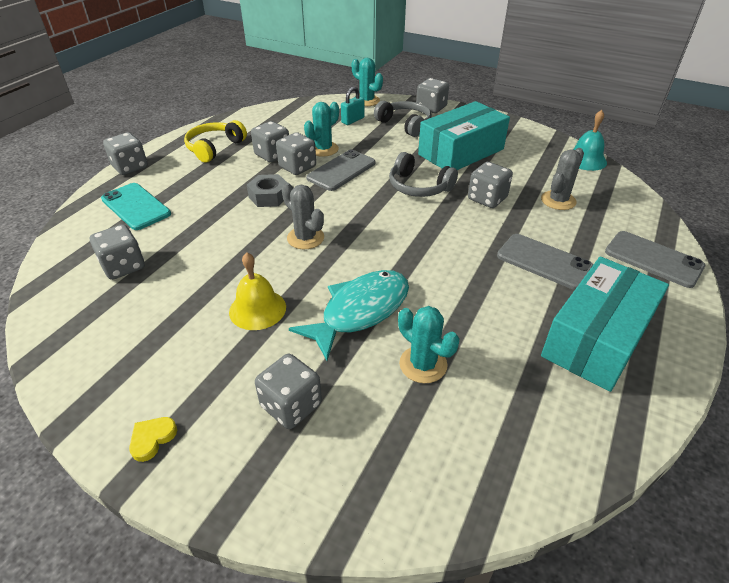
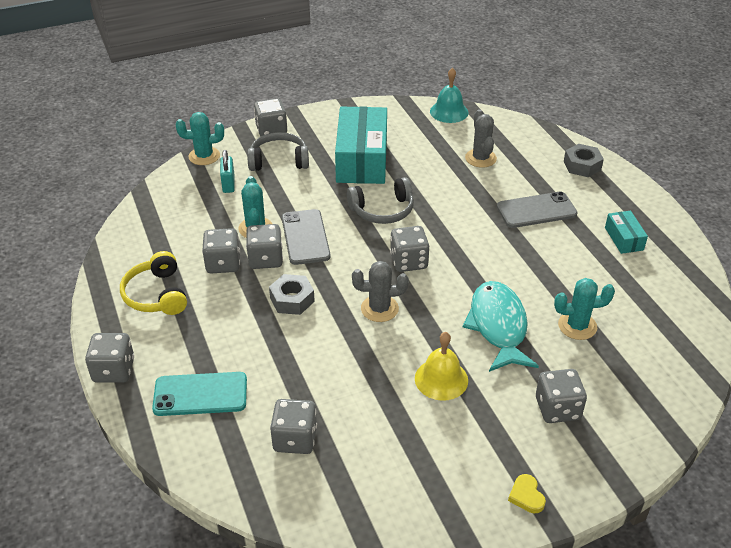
camera: 50 degrees left, 0 degrees up
grey dice [468,162,513,208] -> grey dice moved to [390,226,429,272]
turquoise box [541,257,669,392] -> turquoise box [605,211,648,254], size x0.47
grey phone [605,231,705,288] -> grey nut [564,144,604,177]

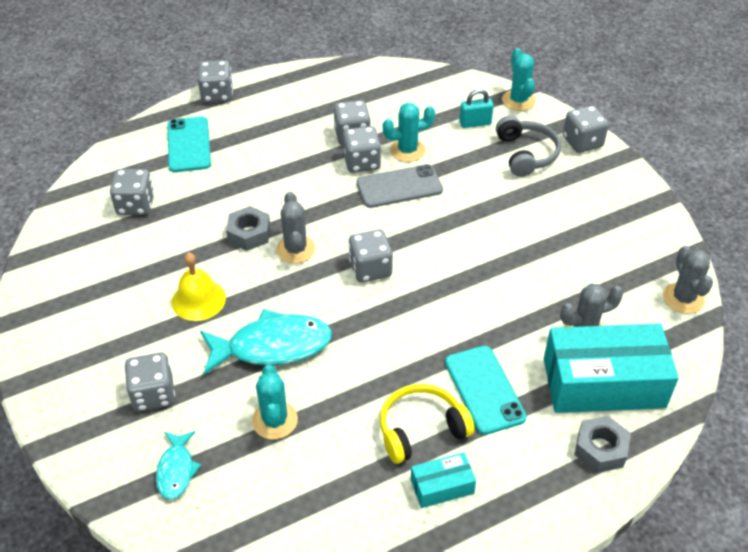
camera: 85 degrees right, 5 degrees up
yellow headphones [120,251,187,315] -> yellow headphones moved to [380,384,475,464]
grey nut [269,274,315,315] -> grey nut moved to [226,206,270,251]
turquoise box [335,106,387,184] -> turquoise box moved to [544,323,679,413]
grey headphones [347,177,414,224] -> none
turquoise bell [430,68,468,123] -> grey cactus [663,246,713,314]
grey phone [497,191,578,228] -> turquoise phone [445,346,527,435]
yellow heart [508,474,546,513] -> none
none -> turquoise fish [156,431,201,500]

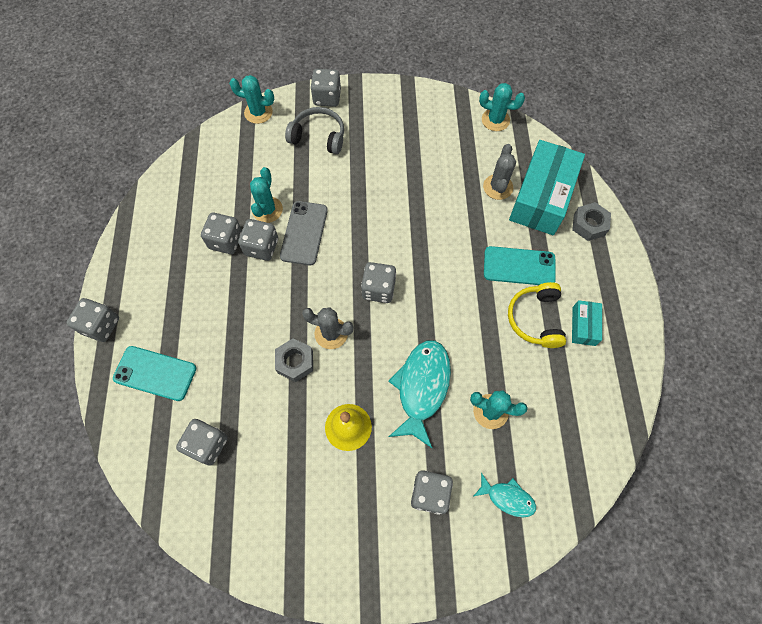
camera: 65 degrees left, 20 degrees up
turquoise padlock [459,89,494,128] -> none
grey cactus [663,246,713,314] -> turquoise cactus [479,83,525,131]

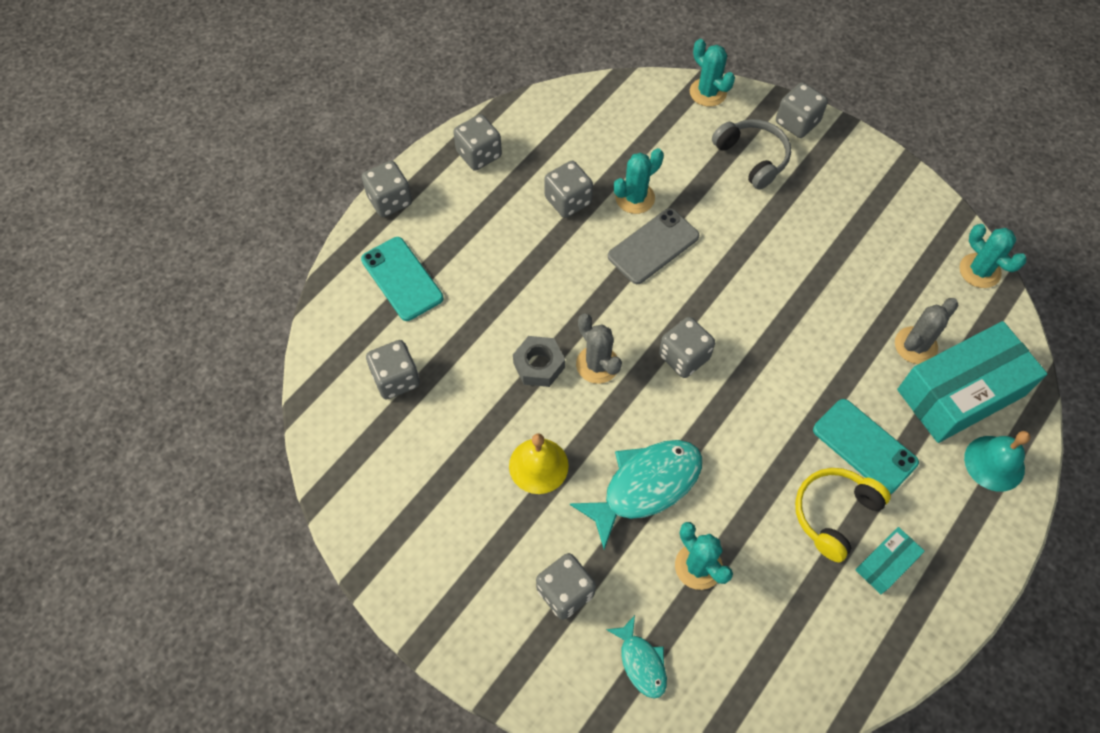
camera: 40 degrees right, 5 degrees down
grey dice [238,219,278,261] -> grey dice moved to [454,114,502,171]
grey nut [572,202,611,241] -> turquoise bell [964,431,1031,492]

